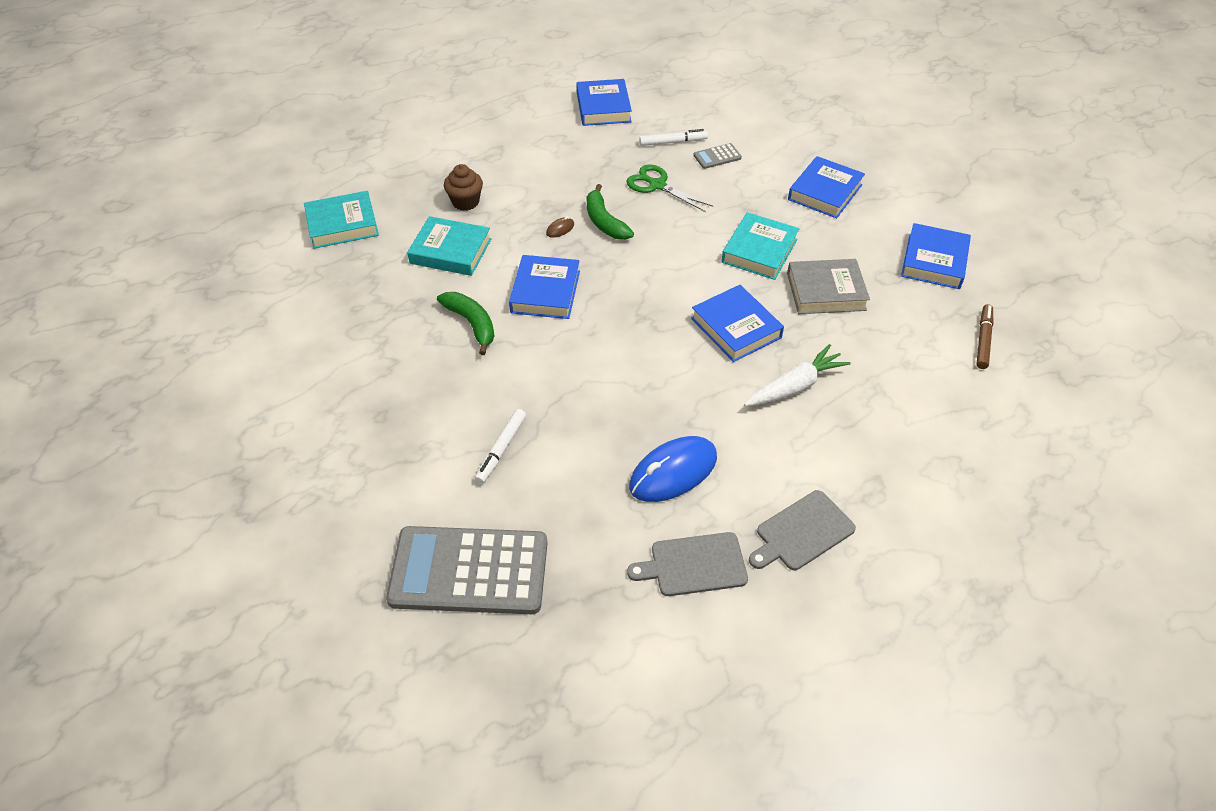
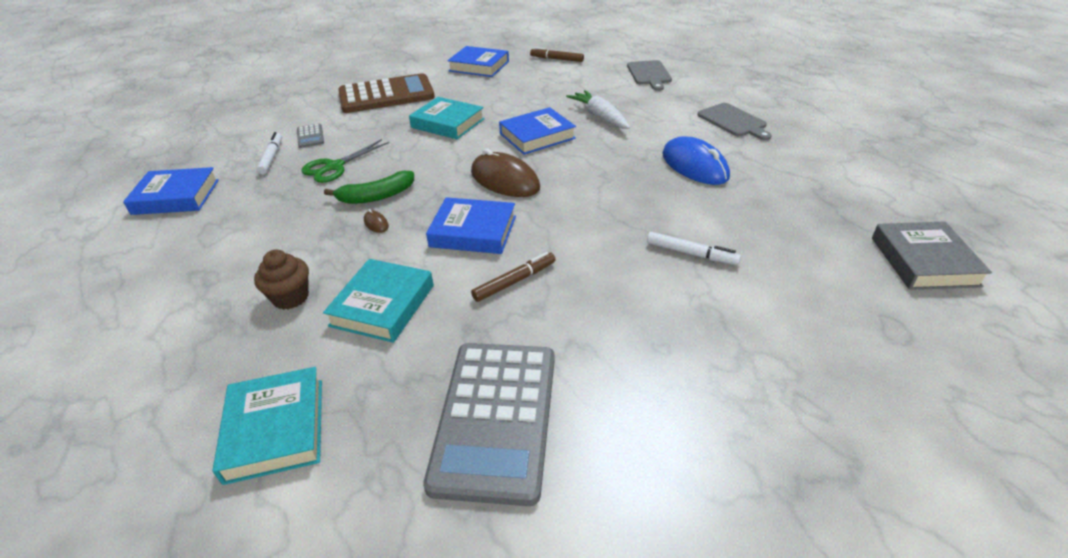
camera: 85 degrees left, 10 degrees down
grey calculator [386,526,548,614] -> grey calculator moved to [423,343,555,506]
green banana [437,292,494,355] -> brown marker [471,252,555,302]
grey cutting board [627,532,748,596] -> grey cutting board moved to [627,60,672,91]
grey book [787,259,870,314] -> grey book moved to [872,221,992,290]
blue book [788,156,865,218] -> brown calculator [338,73,435,113]
none -> brown mouse [471,149,540,197]

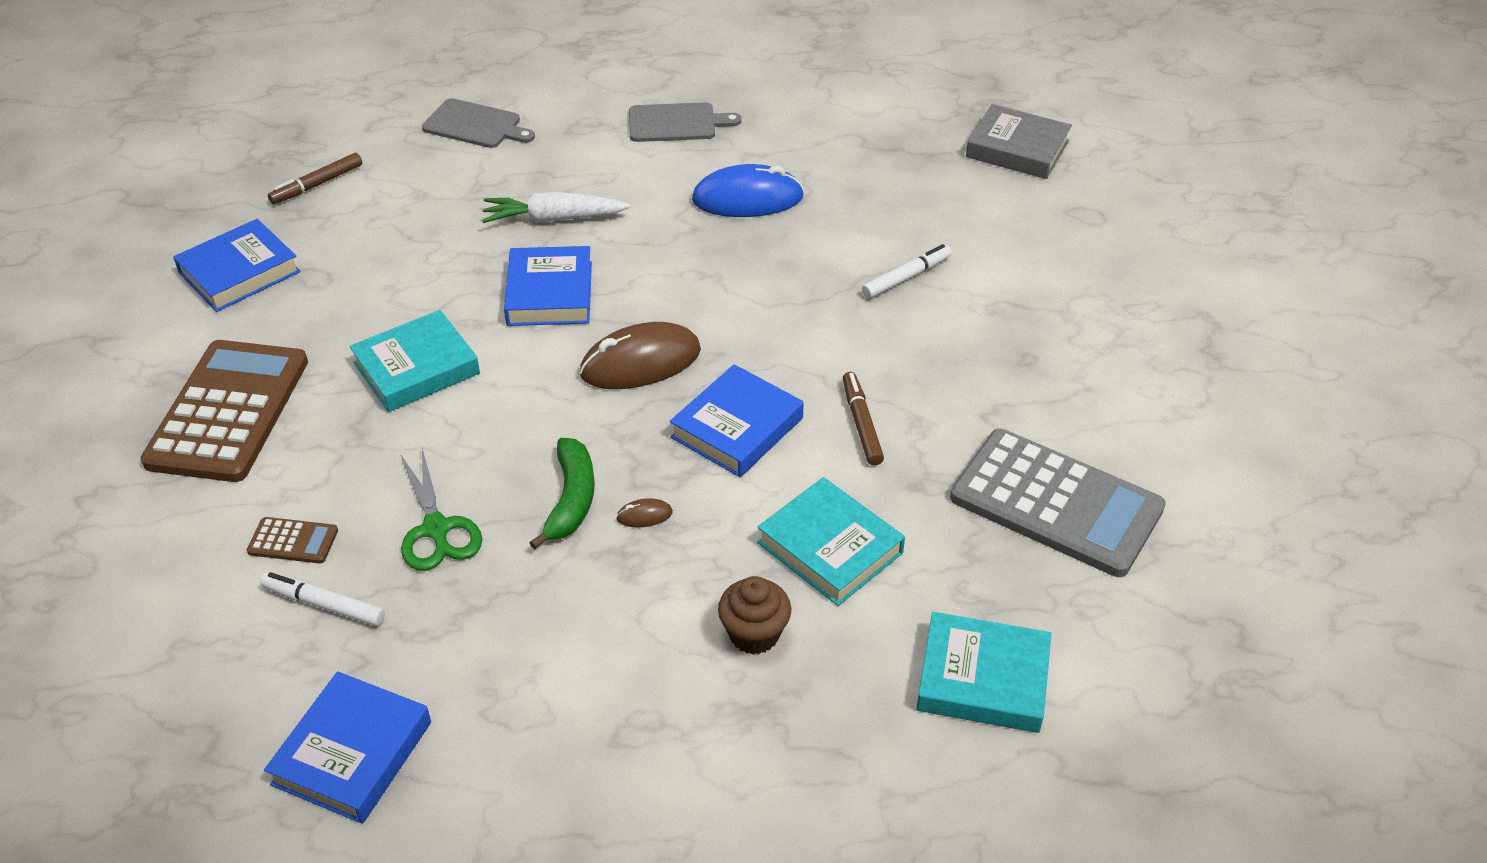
camera: 65 degrees left, 5 degrees up
grey calculator [297,124,324,148] -> brown calculator [247,517,338,564]

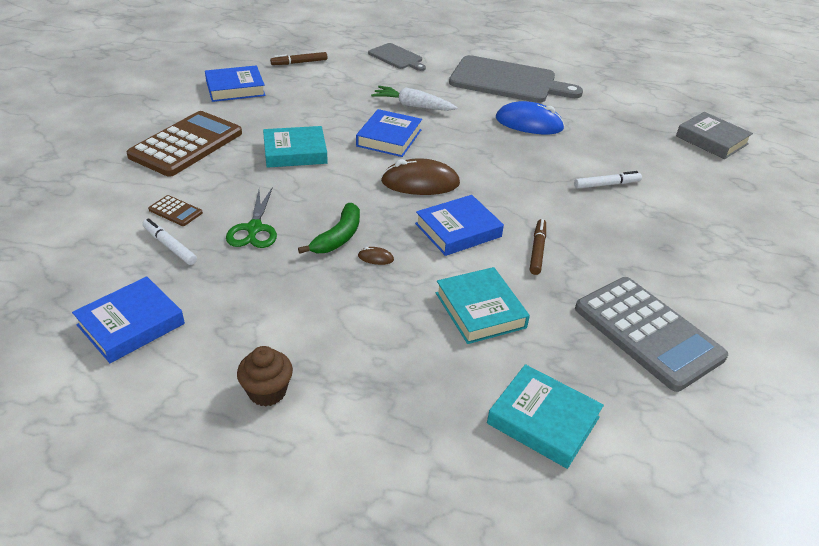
camera: 20 degrees right, 5 degrees down
grey cutting board [629,102,742,142] -> grey cutting board [449,55,583,103], size x1.92
brown cupcake [718,576,791,655] -> brown cupcake moved to [237,346,293,407]

